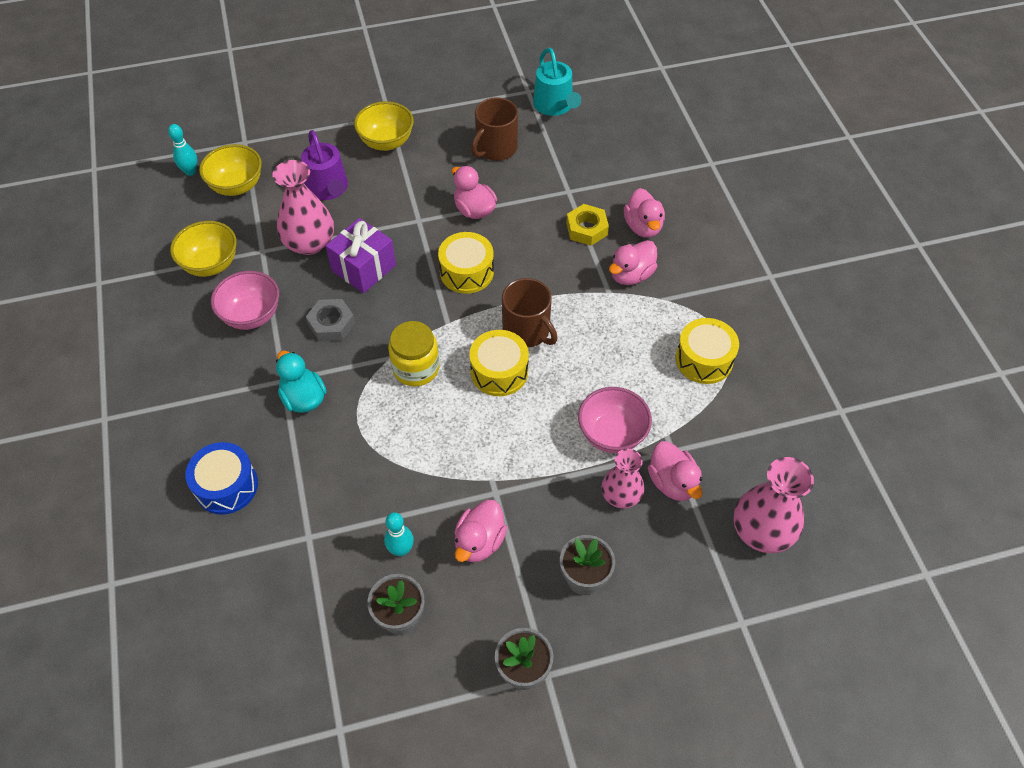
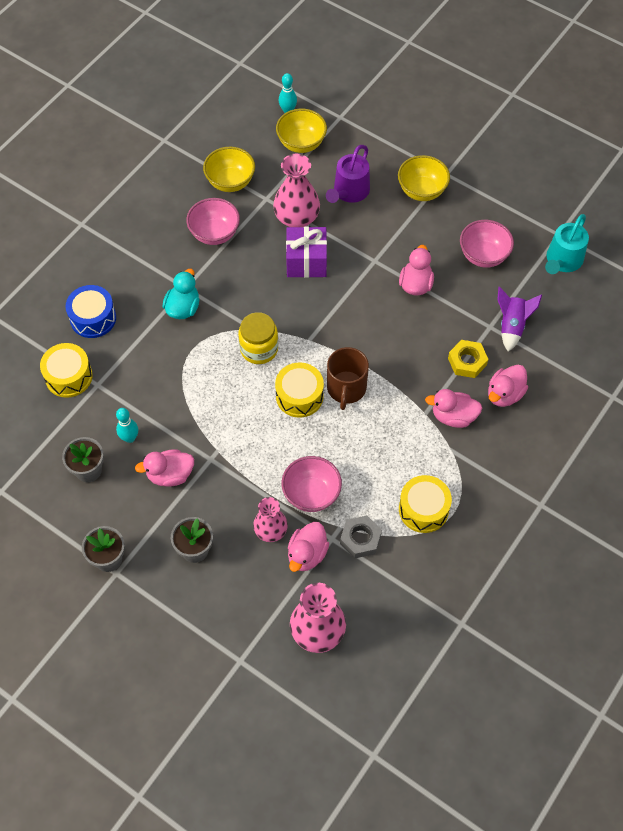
camera: 50 degrees right, 5 degrees up
grey nut [306,299,355,341] -> grey nut moved to [340,516,382,558]
yellow drum [438,232,494,294] -> yellow drum moved to [40,343,93,398]
brown mug [471,97,518,161] -> pink bowl [460,220,514,268]
none -> purple rocket [497,287,542,352]

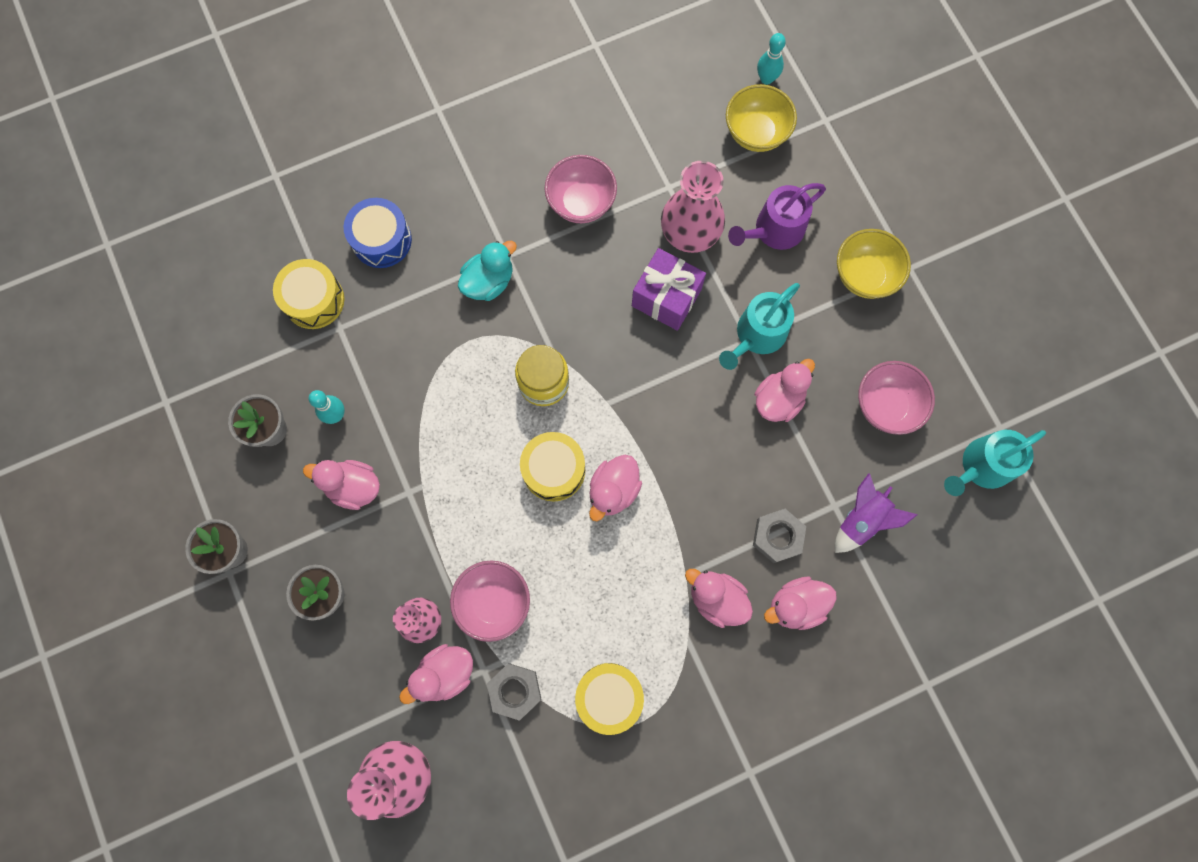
camera: 30 degrees right, 15 degrees up
yellow bowl [203,146,255,192] -> none
brown mug [327,347,369,410] -> pink duck [589,455,642,521]
yellow nut [448,340,488,378] -> grey nut [753,509,806,563]
none -> turquoise watering can [719,283,800,370]

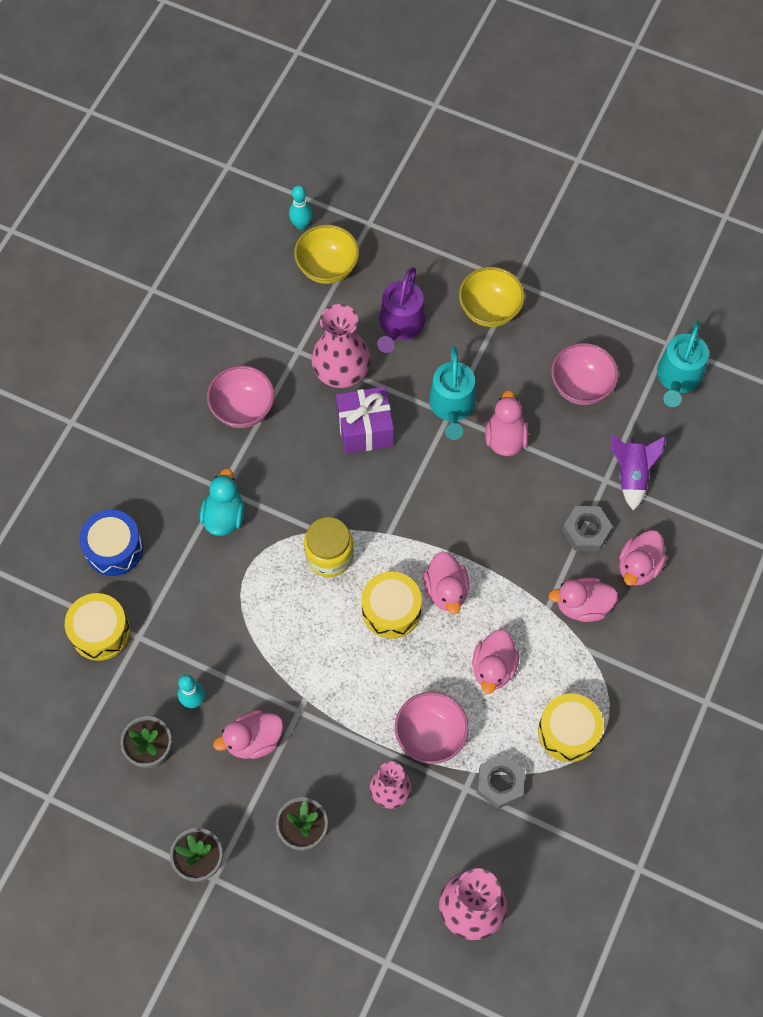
camera: 40 degrees left, 10 degrees down
pink duck [399,644,473,704] -> pink duck moved to [472,630,519,694]

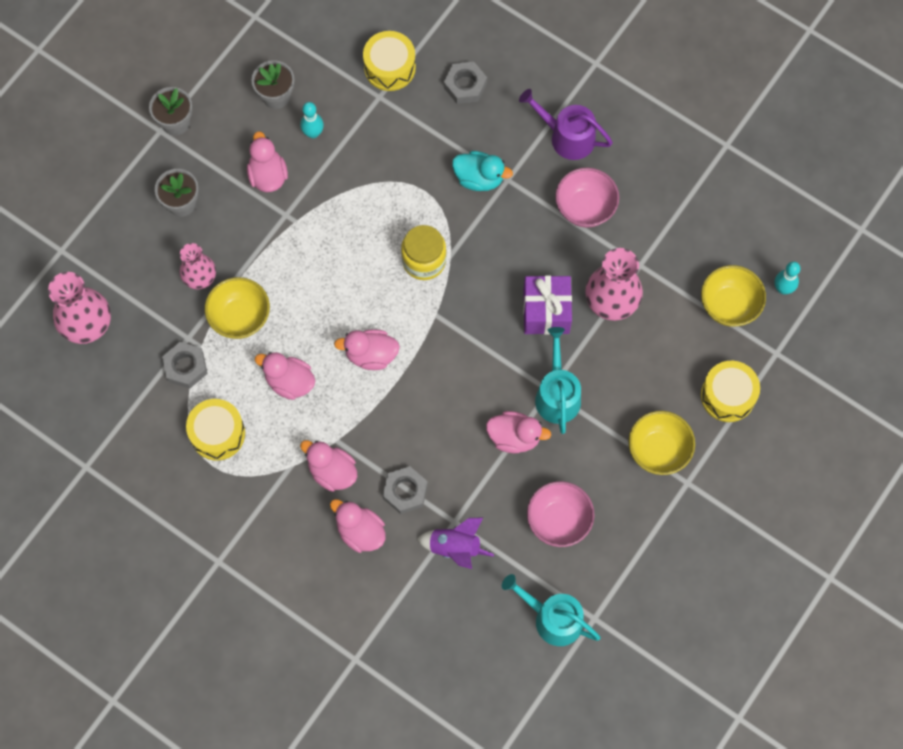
camera: 100 degrees right, 5 degrees up
blue drum [79,510,143,576] -> grey nut [444,62,487,104]
yellow drum [362,572,422,639] -> yellow drum moved to [701,361,760,422]
purple watering can [377,267,425,353] -> purple watering can moved to [519,89,613,160]
pink bowl [395,692,469,764] -> yellow bowl [205,277,270,339]
turquoise watering can [429,346,476,440] -> turquoise watering can turned 75 degrees clockwise [535,327,581,434]
pink duck [548,577,618,622] -> pink duck turned 60 degrees counterclockwise [300,440,357,492]

